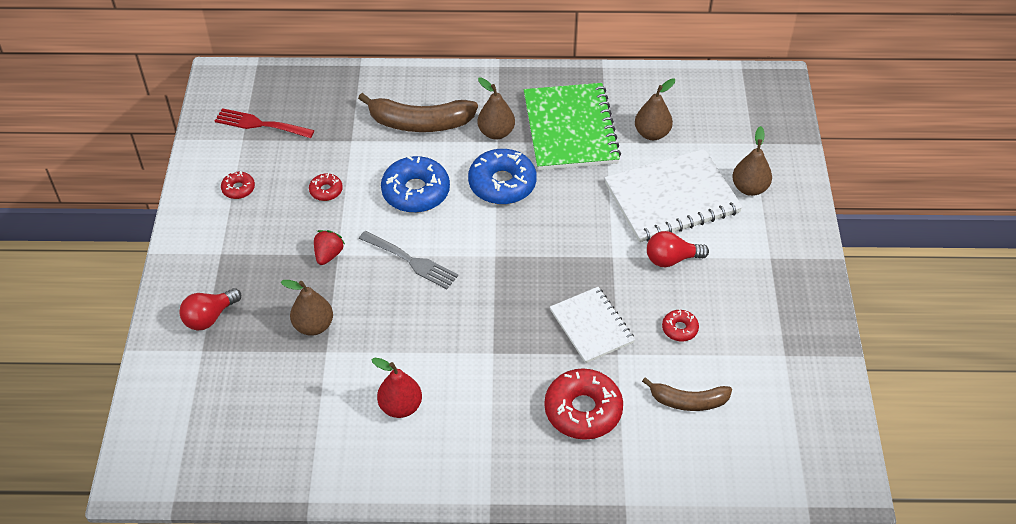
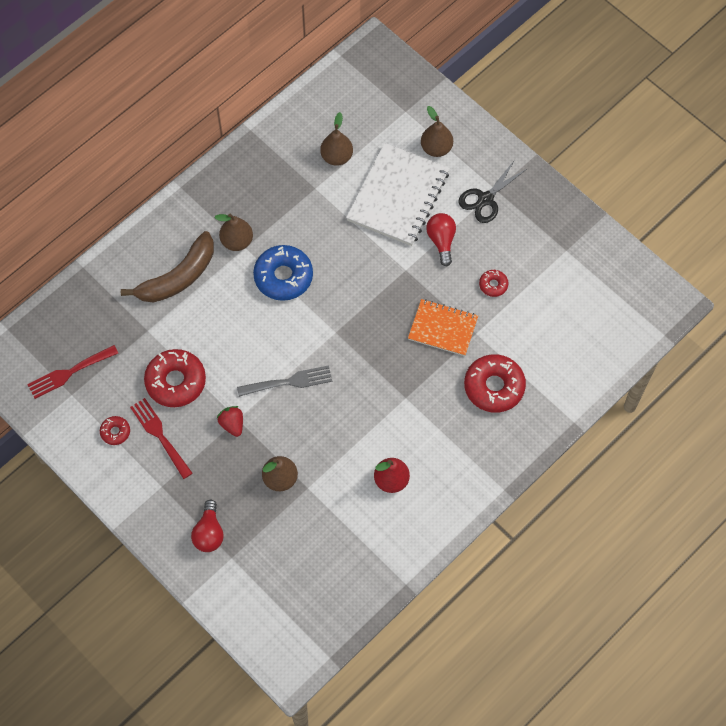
camera: 45 degrees left, 15 degrees up
red donut [309,173,343,201] -> red donut [144,349,206,407], size x2.04
blue donut [381,156,450,213] -> none
green notebook [524,83,621,170] -> none
white notebook [550,287,635,363] -> orange notebook [408,299,478,356]
brown banana [642,377,732,411] -> none
red light bulb [647,231,709,267] -> red light bulb turned 135 degrees clockwise [426,213,456,266]
none -> red fork [130,398,192,479]
none -> black scissors [459,160,528,223]

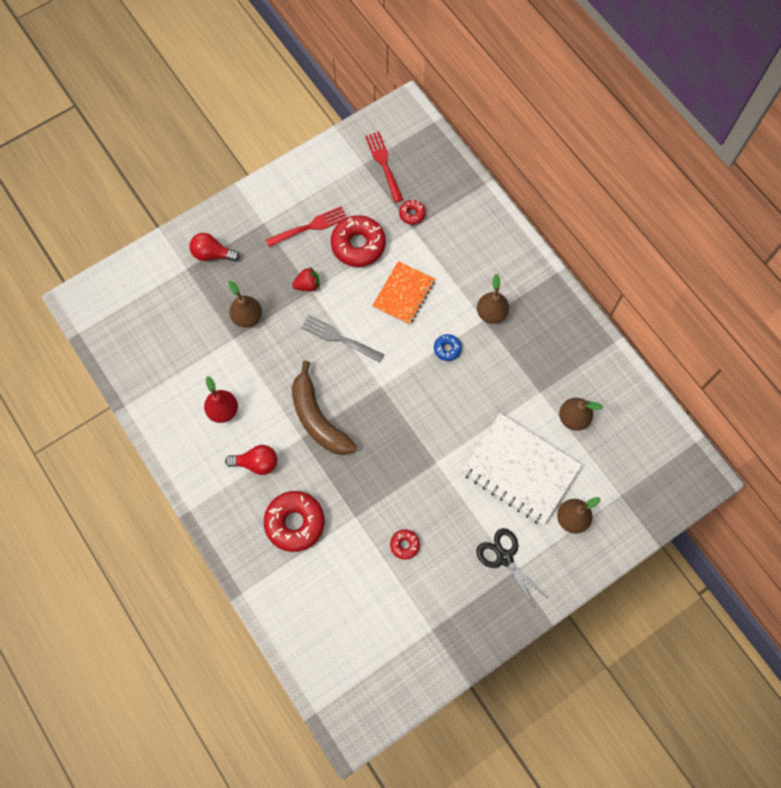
camera: 100 degrees right, 5 degrees up
red donut [100,416,130,445] -> red donut moved to [399,200,426,225]
brown banana [121,231,214,303] -> brown banana moved to [292,361,357,455]
grey fork [237,365,332,397] -> grey fork turned 120 degrees clockwise [301,315,384,363]
blue donut [253,245,313,301] -> blue donut [434,334,462,361], size x0.49
orange notebook [408,299,478,356] -> orange notebook moved to [372,261,435,325]
red light bulb [426,213,456,266] -> red light bulb moved to [225,445,277,475]

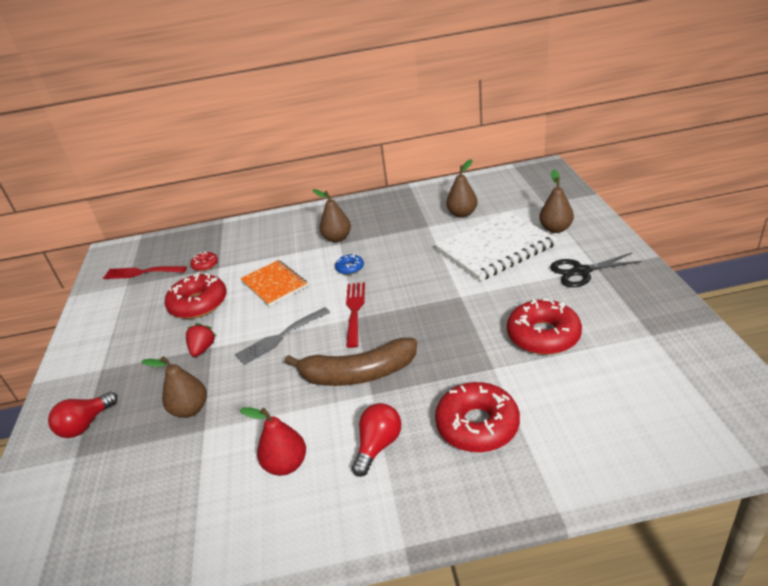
camera: 60 degrees left, 35 degrees down
red fork [266,206,347,247] -> red fork moved to [346,282,365,348]
red donut [390,529,420,560] -> red donut [507,298,582,355], size x2.04

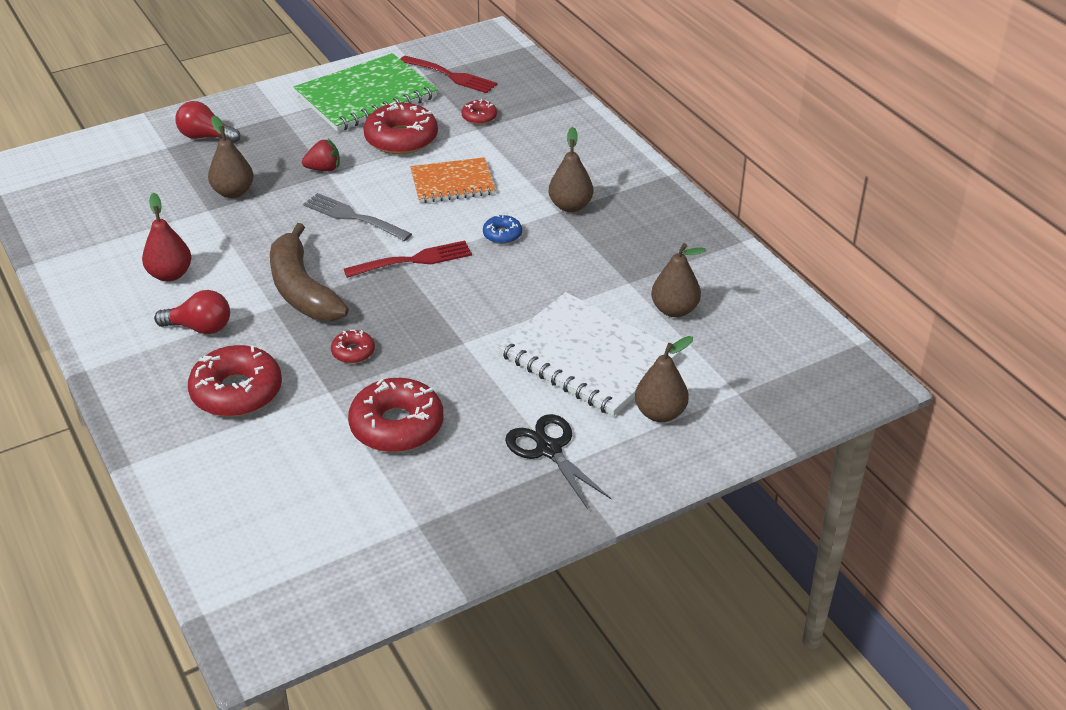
camera: 65 degrees right, 5 degrees up
red fork [103,266,187,279] -> red fork turned 135 degrees clockwise [401,56,497,93]
orange notebook [240,260,308,306] -> orange notebook turned 45 degrees clockwise [410,157,496,203]
none -> green notebook [294,53,438,132]
none -> red donut [331,330,375,363]

